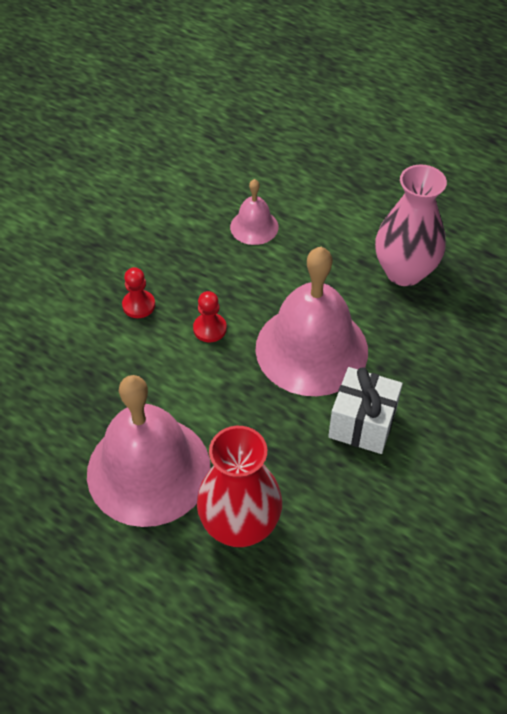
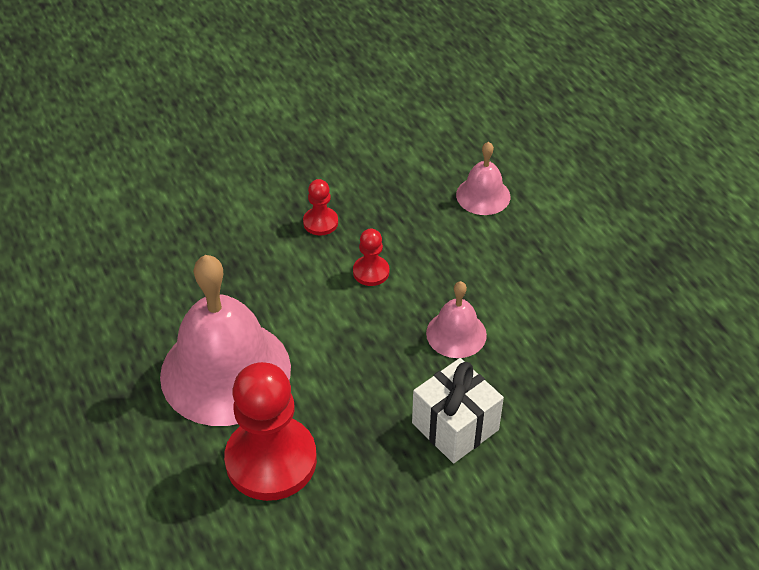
camera: 30 degrees right, 5 degrees down
red vase [197,426,282,547] -> red pawn [224,362,317,501]
pink bell [255,247,368,396] -> pink bell [426,281,487,358], size x0.48
pink vase [375,165,447,286] -> none

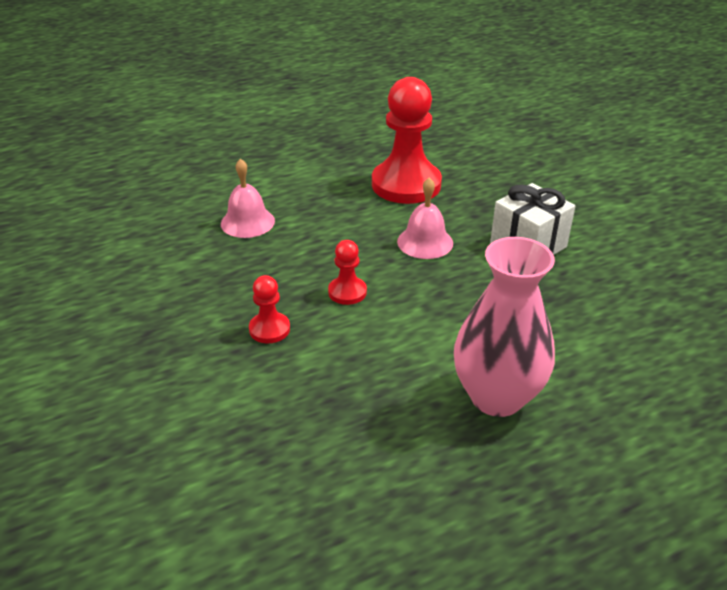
camera: 90 degrees left, 10 degrees down
pink bell [160,255,291,426] -> pink vase [454,237,555,417]
red pawn [224,362,317,501] -> red pawn moved to [372,77,442,204]

